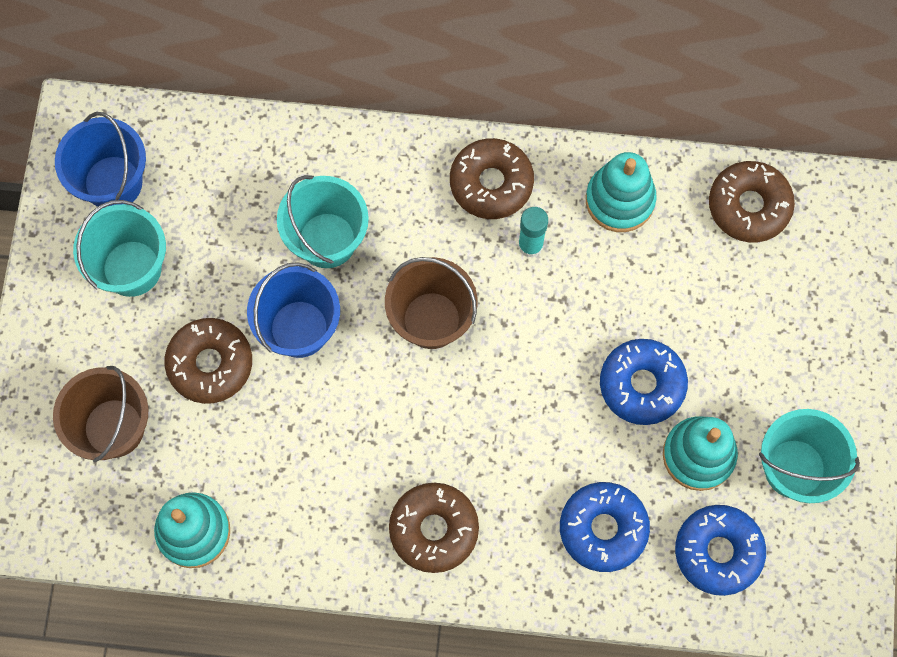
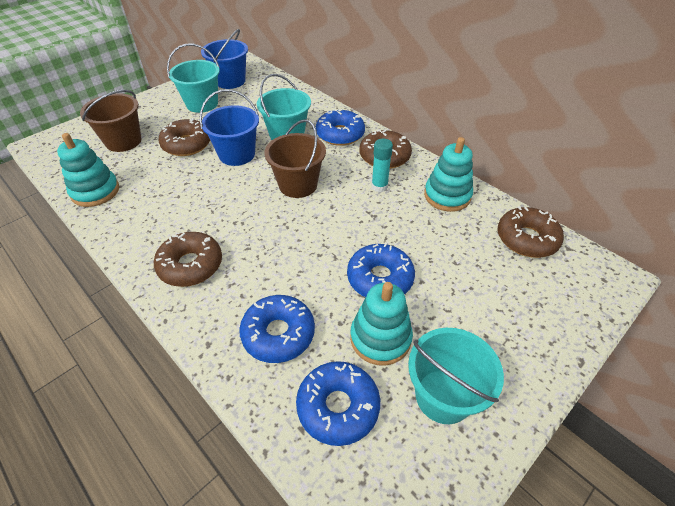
camera: 40 degrees right, 25 degrees down
none -> blue donut [316,109,365,146]

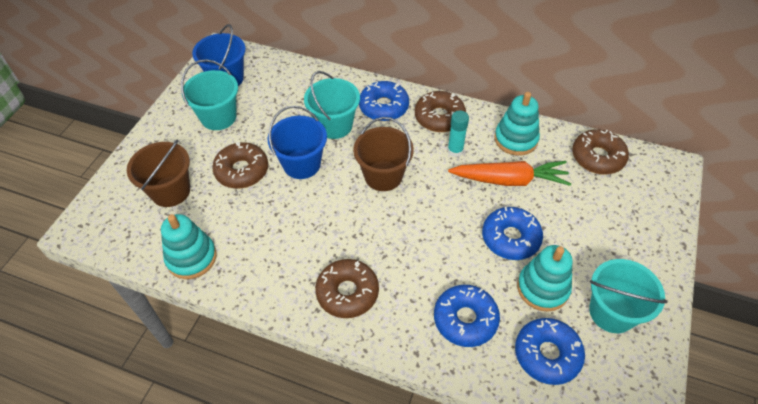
camera: 25 degrees left, 5 degrees up
none -> orange carrot [448,161,571,186]

